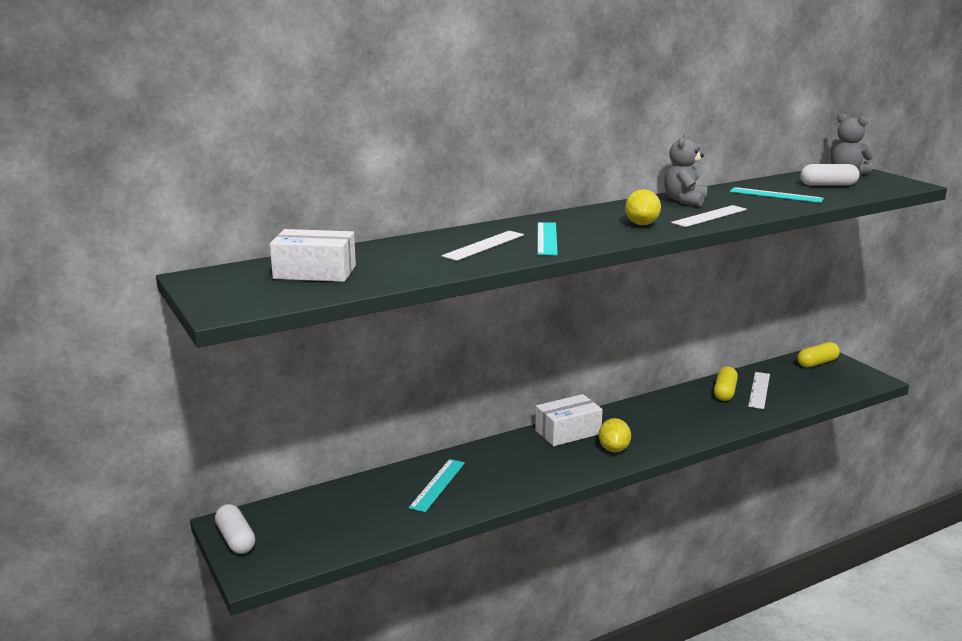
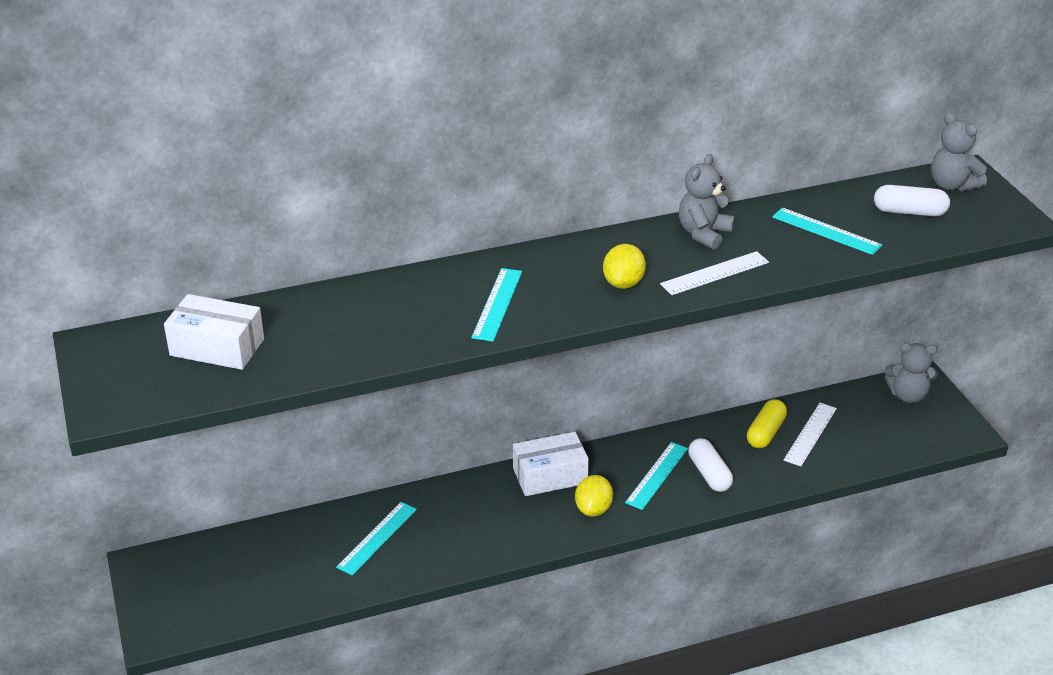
camera: 10 degrees right, 15 degrees up
white capsule [215,504,255,554] -> white capsule moved to [688,438,733,492]
white ruler [442,231,524,261] -> none
yellow capsule [797,342,840,368] -> grey teddy bear [884,343,938,403]
none -> turquoise ruler [625,442,688,510]

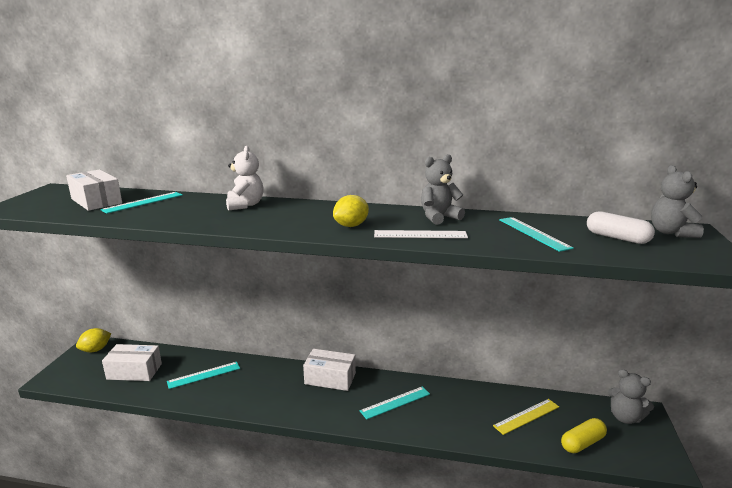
camera: 30 degrees right, 15 degrees down
turquoise ruler [471,268,522,342] -> turquoise ruler moved to [100,192,183,214]
yellow lemon [575,475,613,516] -> yellow lemon moved to [76,328,111,352]
white capsule [688,438,733,492] -> none
yellow capsule [747,399,787,448] -> yellow capsule moved to [561,418,607,453]
white ruler [784,403,837,467] -> yellow ruler [493,399,559,435]
none -> white box [102,344,162,381]
none -> white teddy bear [226,146,264,211]

